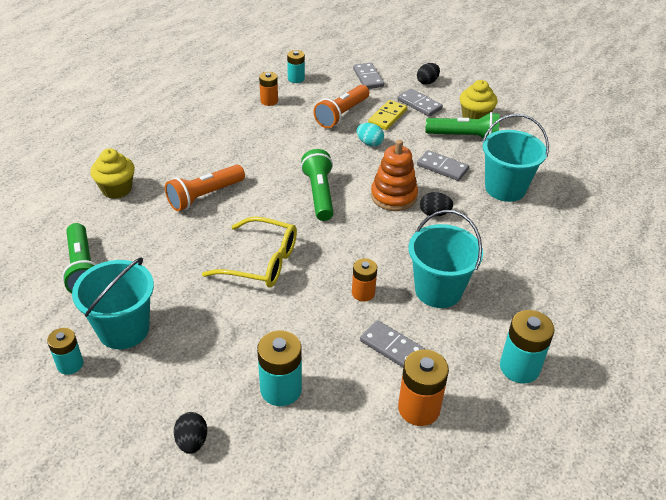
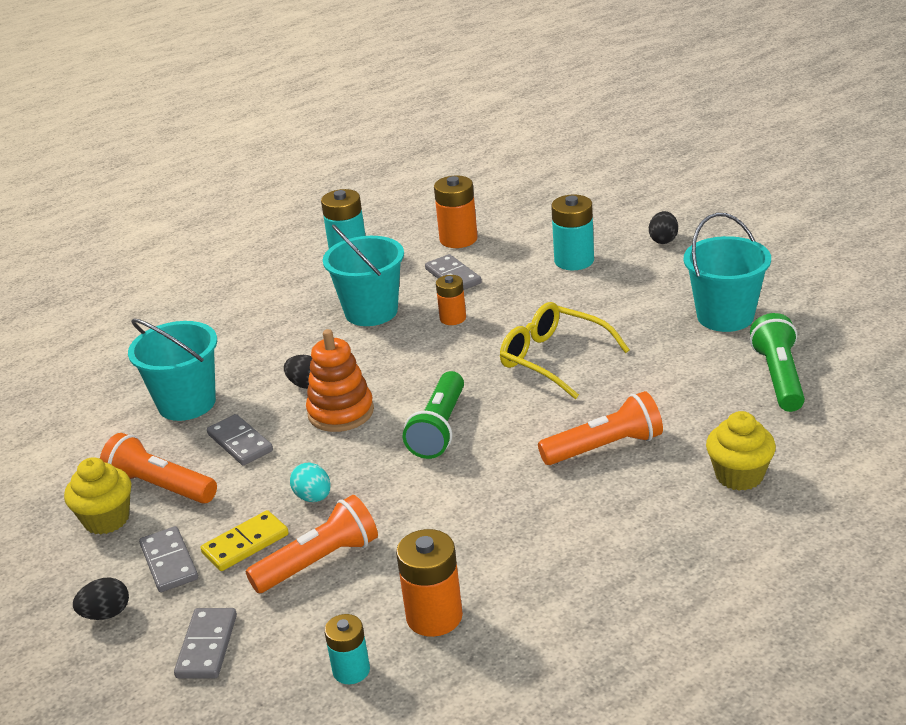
camera: 155 degrees left, 10 degrees down
turquoise battery [47,328,83,375] -> none
orange battery [259,72,278,106] -> orange battery [396,529,463,637], size x1.57
green flashlight [426,112,499,138] -> orange flashlight [100,433,217,504]

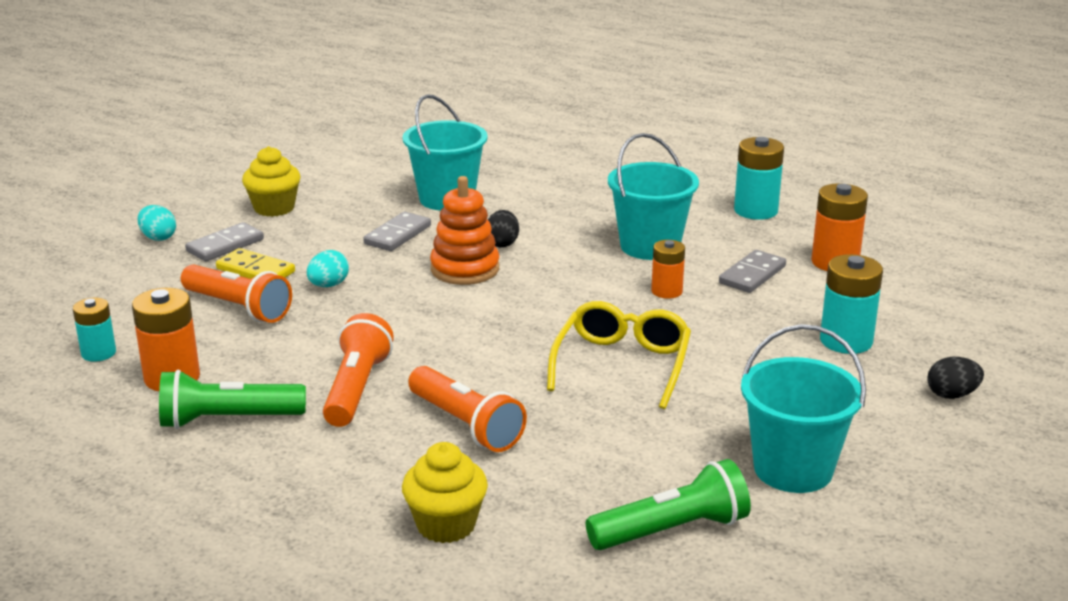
camera: 65 degrees right, 5 degrees down
black egg [73,578,129,620] -> turquoise egg [138,205,176,241]
orange flashlight [100,433,217,504] -> orange flashlight moved to [323,313,394,427]
grey domino [174,608,237,678] -> none
green flashlight [403,371,464,459] -> green flashlight moved to [159,370,306,429]

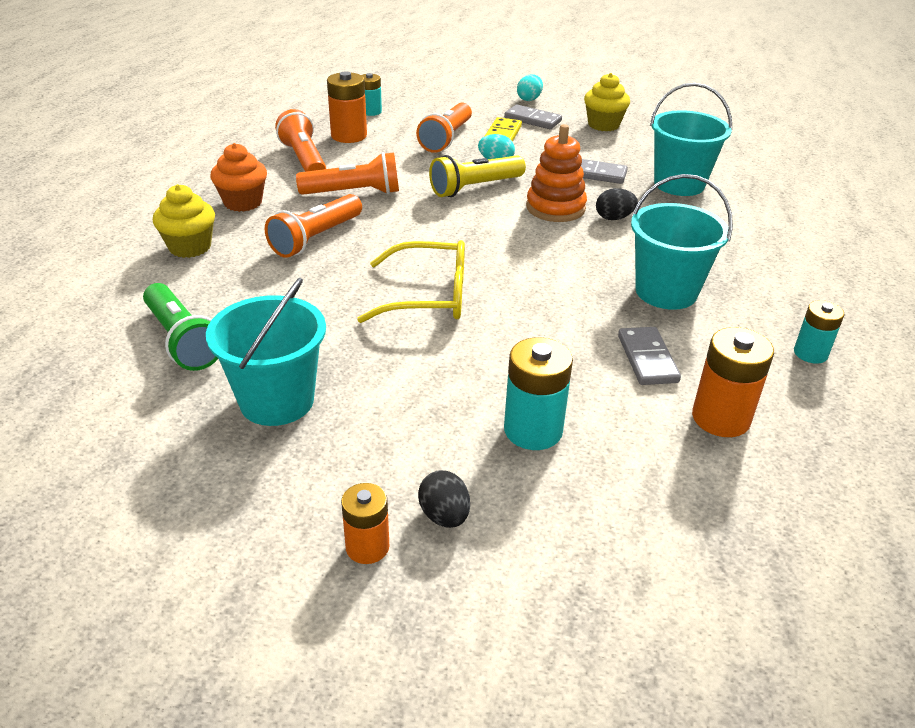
camera: 75 degrees right, 10 degrees up
green flashlight [159,370,306,429] -> orange flashlight [275,109,326,172]
orange battery [651,240,685,299] -> orange battery moved to [341,483,389,564]
grey domino [719,250,786,293] -> grey domino turned 60 degrees clockwise [618,327,681,385]
turquoise battery [734,137,784,220] -> turquoise battery [794,300,844,363], size x0.64
none -> orange cupcake [210,143,267,212]
none -> yellow flashlight [429,155,526,197]

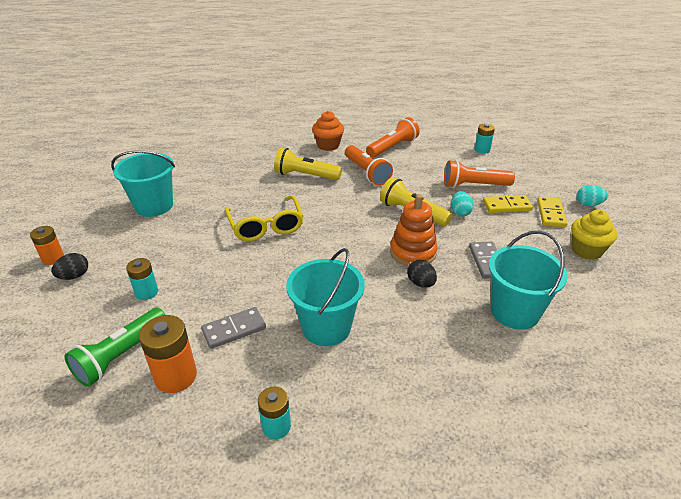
camera: 70 degrees right, 0 degrees up
green flashlight [143,283,219,371] -> green flashlight moved to [64,308,166,387]
yellow cupcake [153,184,215,258] -> none
orange flashlight [265,194,362,258] -> yellow flashlight [274,148,342,180]
orange battery [327,71,367,143] -> none
grey domino [504,104,562,129] -> yellow domino [537,197,568,227]
turquoise battery [504,337,573,450] -> turquoise battery [126,258,158,300], size x0.64

